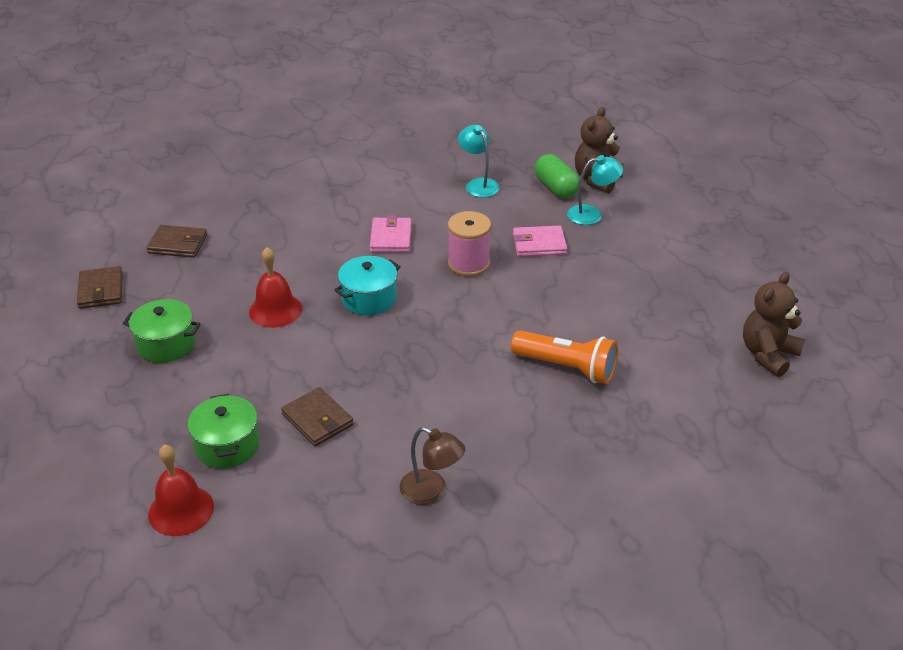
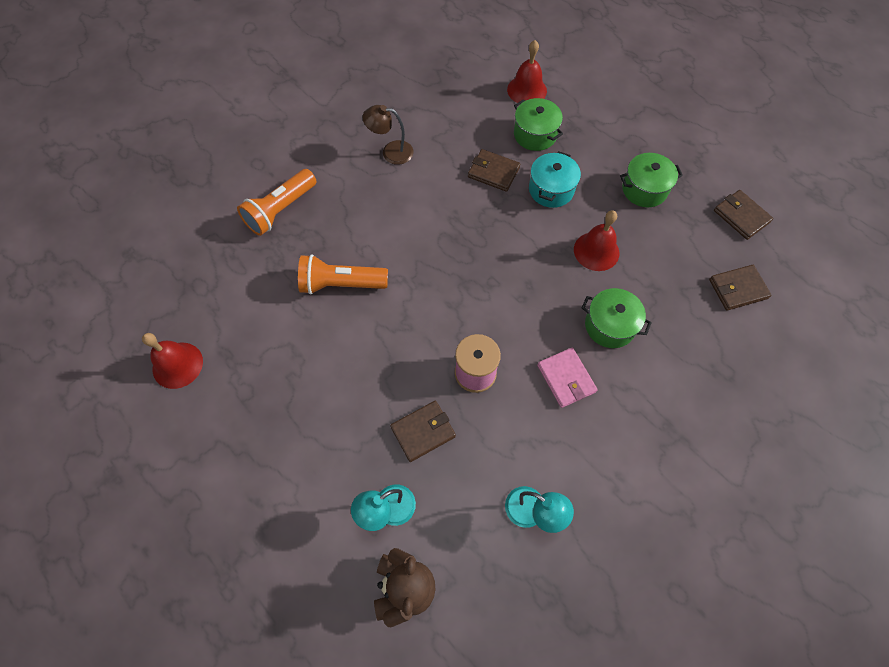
camera: 155 degrees right, 25 degrees up
turquoise pot [334,256,401,315] -> turquoise pot moved to [529,151,581,208]
pink wallet [513,226,567,257] -> brown wallet [390,401,456,462]
green capsule [535,154,580,198] -> none
brown teddy bear [743,272,805,377] -> red bell [142,333,203,389]
none -> orange flashlight [237,169,317,236]
none -> green pot [582,288,652,348]

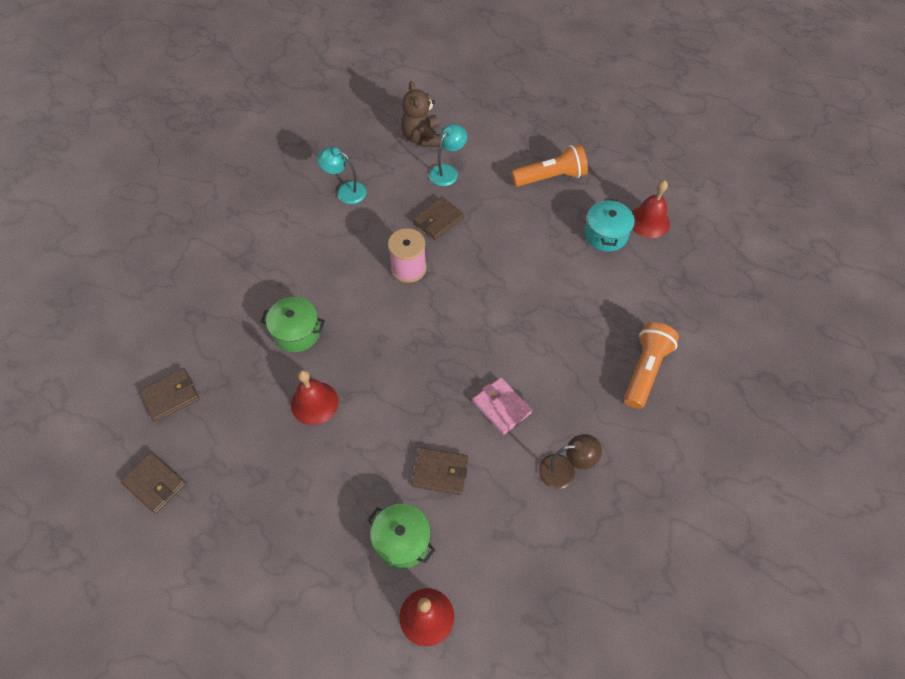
camera: 165 degrees right, 5 degrees down
orange flashlight [298,254,388,295] -> orange flashlight moved to [511,144,588,187]
turquoise pot [529,151,581,208] -> turquoise pot moved to [585,199,635,252]
pink wallet [537,348,598,408] -> pink wallet moved to [473,377,532,435]
green pot [620,153,683,207] -> none

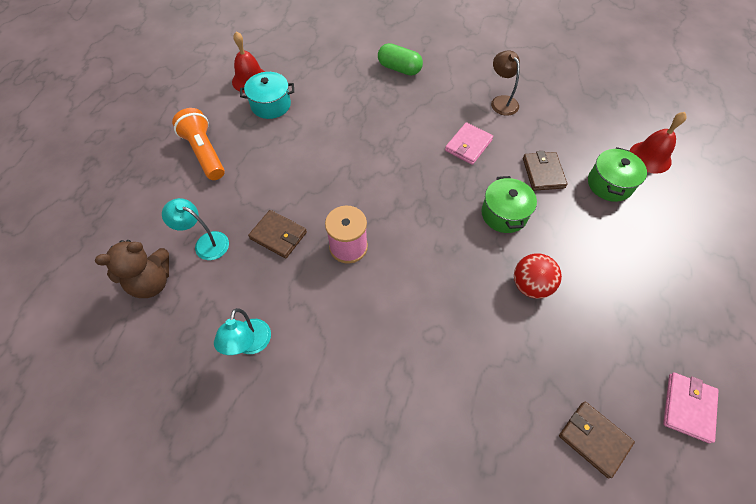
camera: 105 degrees left, 0 degrees up
brown wallet [120,452,186,514] -> pink wallet [663,373,719,443]
green pot [260,297,325,352] -> green pot moved to [481,176,537,233]
red bell [291,370,338,425] -> red ball [514,253,562,299]
orange flashlight [624,322,679,409] -> green capsule [378,43,423,76]

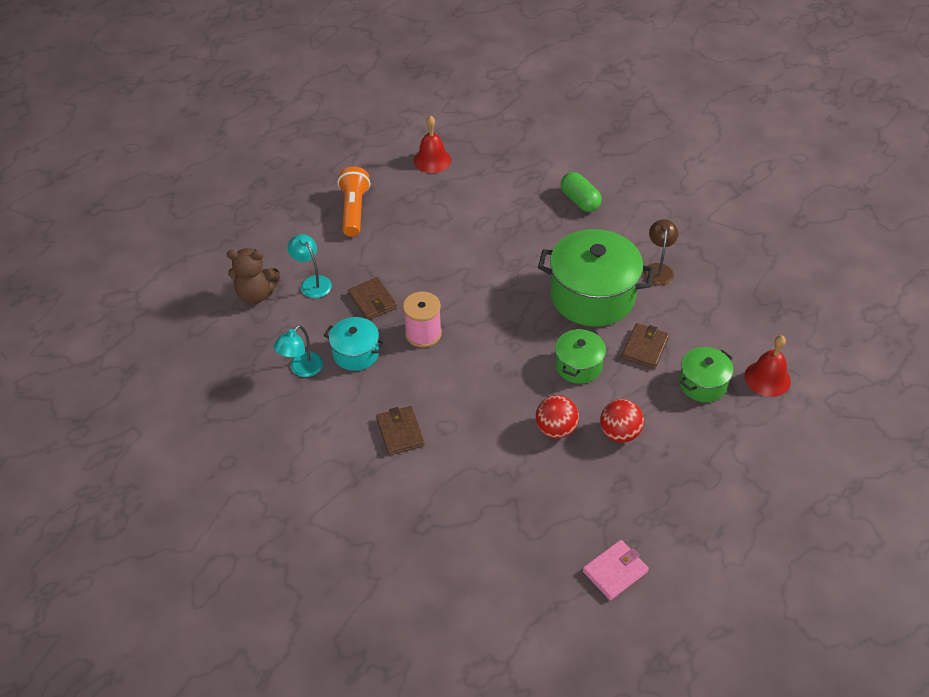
camera: 30 degrees right, 10 degrees down
turquoise pot [240,72,294,119] -> turquoise pot moved to [324,317,385,371]
pink wallet [445,122,493,165] -> green pot [538,229,654,327]
brown wallet [559,402,635,479] -> brown wallet moved to [376,406,425,455]
none -> red ball [600,399,644,443]

